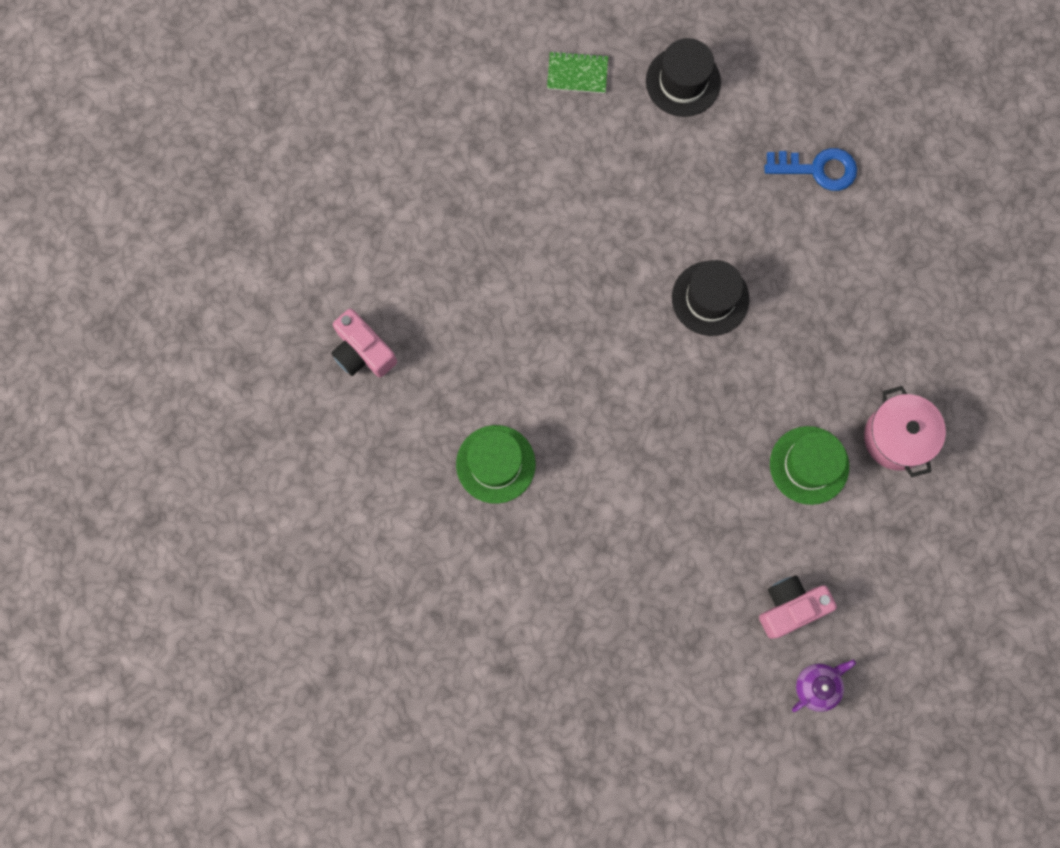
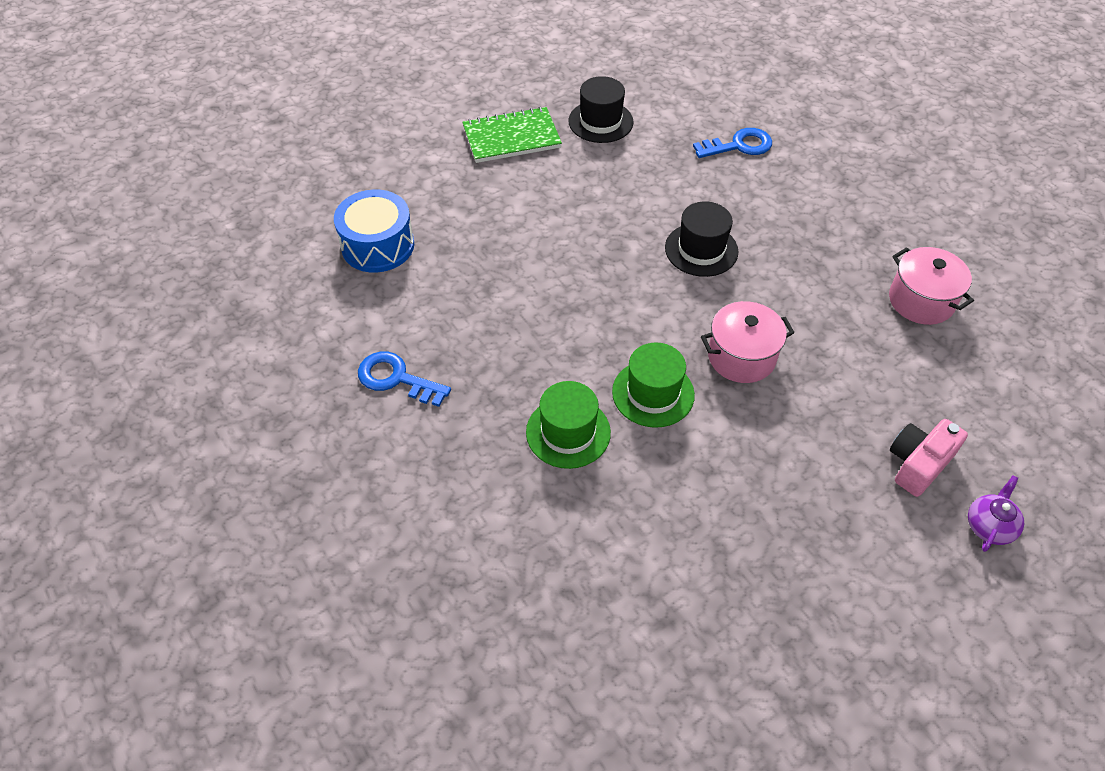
camera: 20 degrees left, 25 degrees down
pink camera [331,309,397,377] -> blue key [358,351,451,407]
green notebook [547,51,608,93] -> green notebook [462,107,562,163], size x1.70
green hat [770,426,849,505] -> green hat moved to [612,342,695,428]
none -> blue drum [334,189,414,273]
none -> pink pot [701,301,795,383]

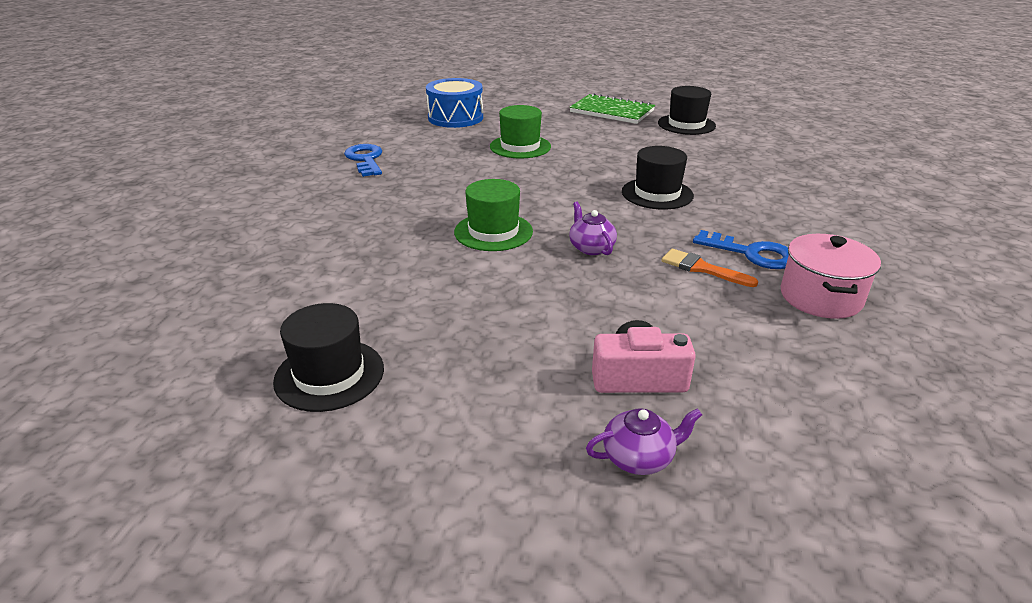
camera: 45 degrees right, 20 degrees down
green hat [526,381,611,469] -> green hat moved to [490,105,551,159]
blue key [693,128,772,158] -> blue key moved to [693,230,789,269]
pink pot [701,301,795,383] -> purple teapot [569,202,617,255]
none -> black hat [273,303,384,412]
none -> orange brush [661,249,758,287]

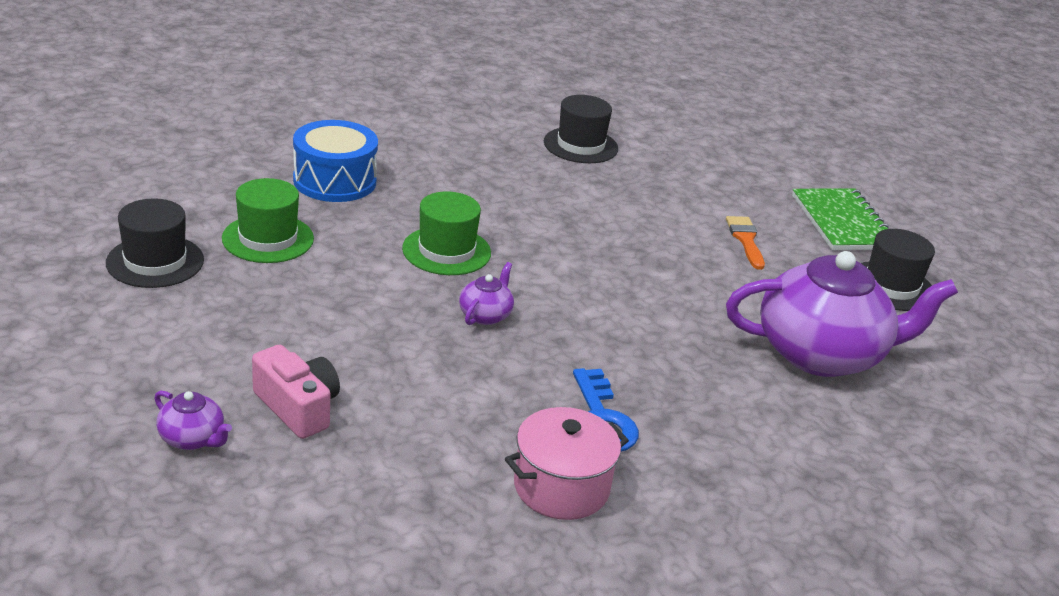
camera: 45 degrees right, 0 degrees up
blue key [344,144,382,177] -> none
blue drum [426,78,483,128] -> blue drum moved to [293,120,378,202]
green hat [490,105,551,159] -> green hat moved to [222,178,314,263]
black hat [622,146,694,209] -> black hat moved to [544,95,618,163]
orange brush [661,249,758,287] -> orange brush moved to [726,216,765,270]
none -> purple teapot [726,251,958,377]

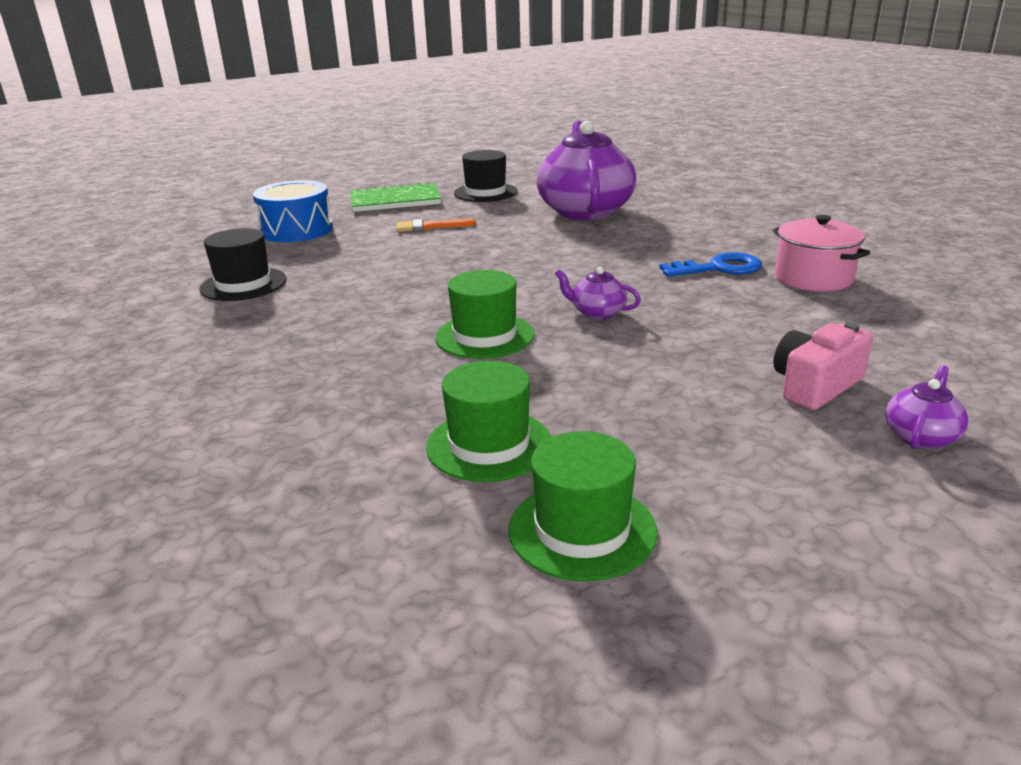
camera: 85 degrees left, 5 degrees down
black hat [106,198,204,288] -> green hat [508,431,658,581]
blue drum [293,120,378,202] -> blue drum moved to [253,180,333,242]

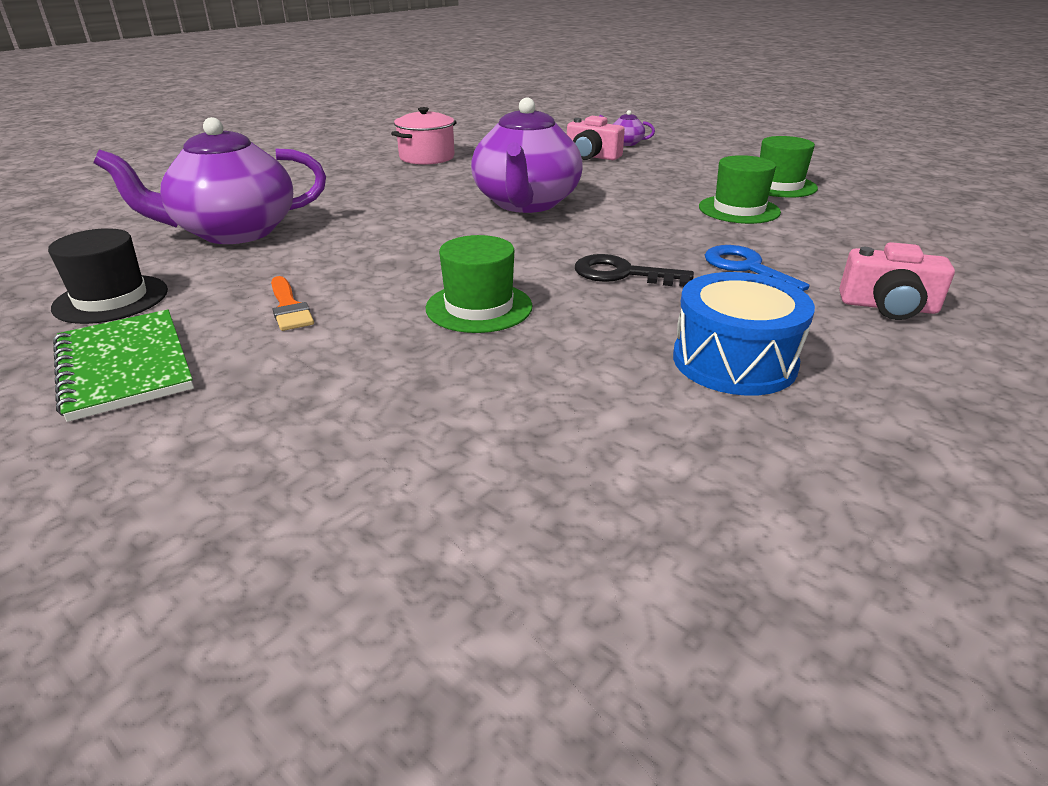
camera: 110 degrees left, 5 degrees up
black hat [199,228,287,301] -> none
blue drum [253,180,333,242] -> blue drum moved to [673,272,815,396]
green hat [435,270,534,359] -> green hat moved to [426,235,532,333]
purple teapot [555,267,641,319] -> purple teapot [471,98,583,213], size x2.45
blue key [659,252,762,277] -> blue key moved to [705,245,809,291]
none -> black key [575,254,694,287]
none -> pink camera [839,242,955,320]

